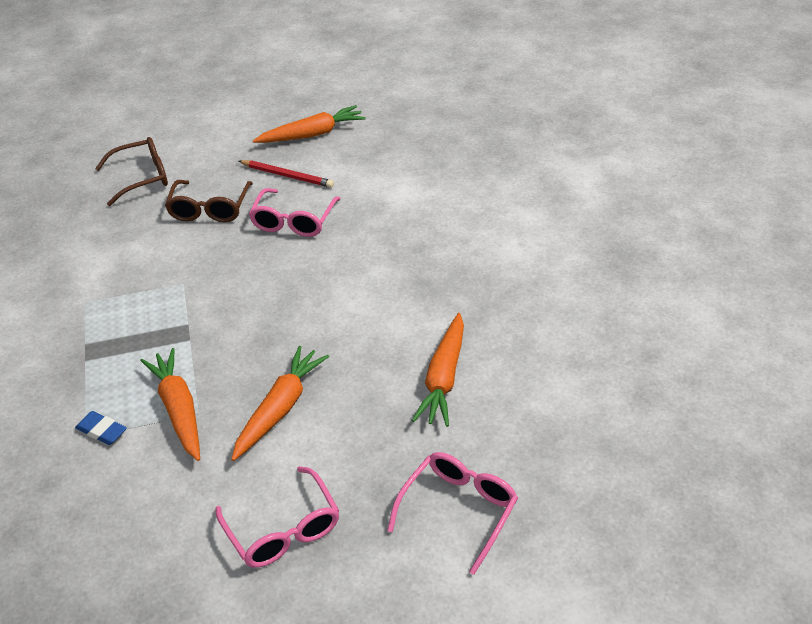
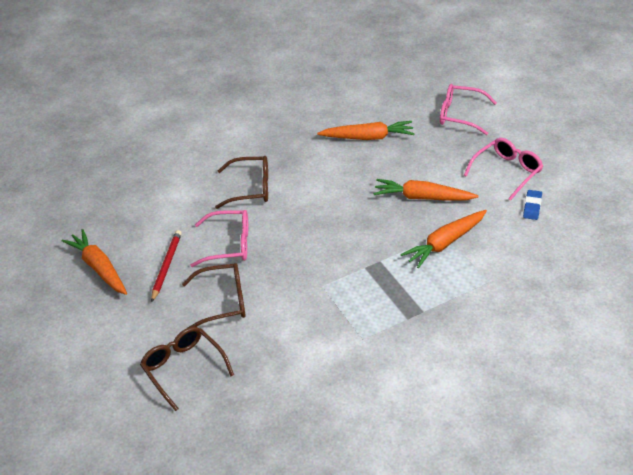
camera: 105 degrees left, 0 degrees up
blue eraser [75,411,127,445] -> blue eraser moved to [523,190,542,220]
none -> brown glasses [215,156,268,209]

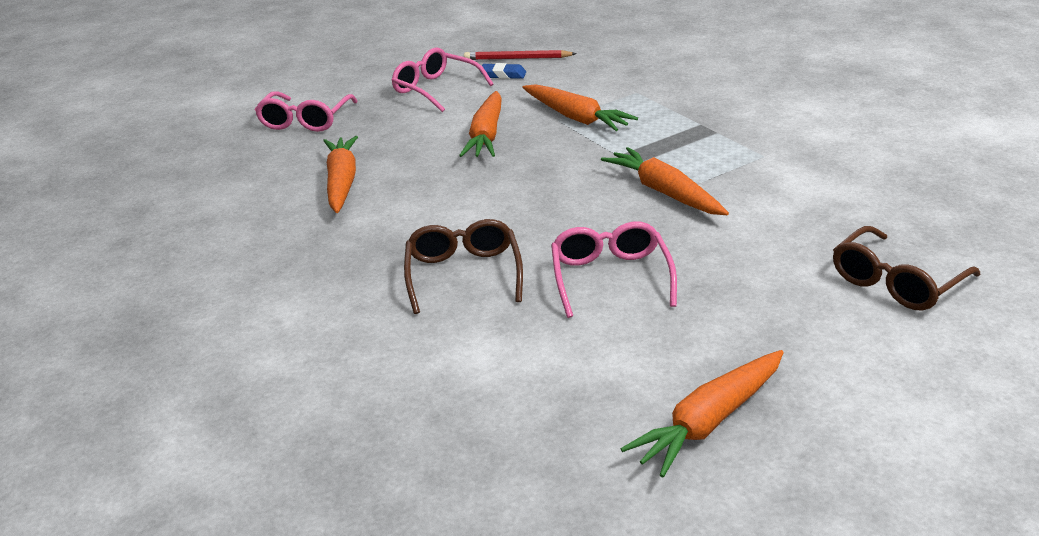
camera: 95 degrees left, 10 degrees down
red pencil [151,230,182,302] -> red pencil moved to [464,50,577,60]
brown glasses [182,263,245,328] -> none
none -> orange carrot [601,147,729,215]

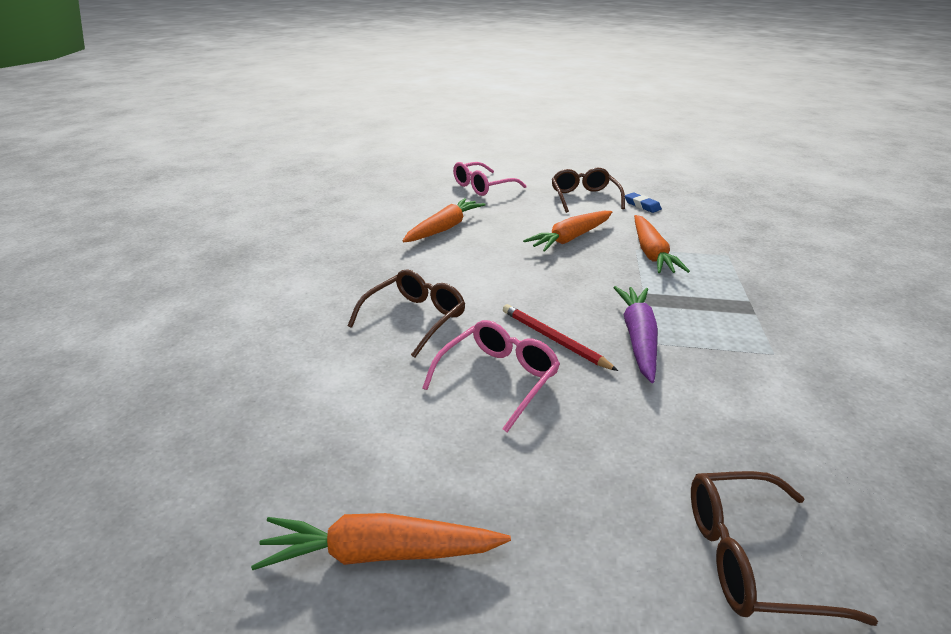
camera: 40 degrees right, 0 degrees up
pink glasses [391,48,494,112] -> brown glasses [552,168,625,213]
red pencil [464,50,577,60] -> red pencil moved to [503,304,618,371]
orange carrot [601,147,729,215] -> purple carrot [613,286,658,383]

